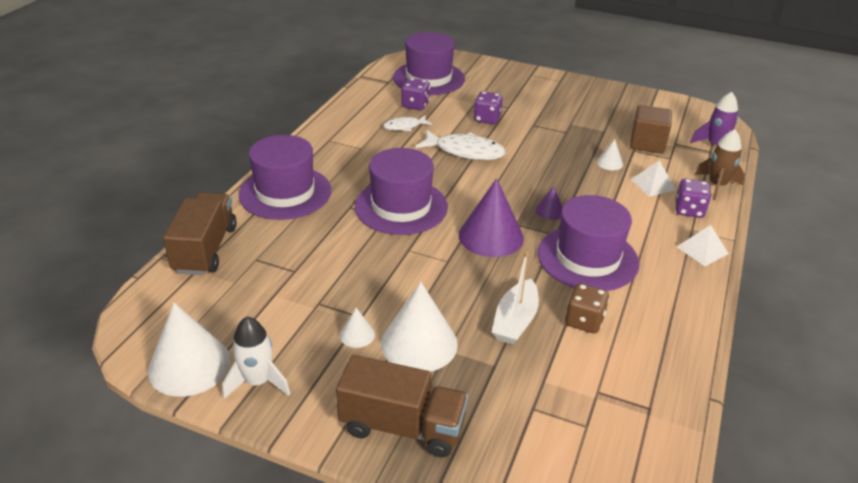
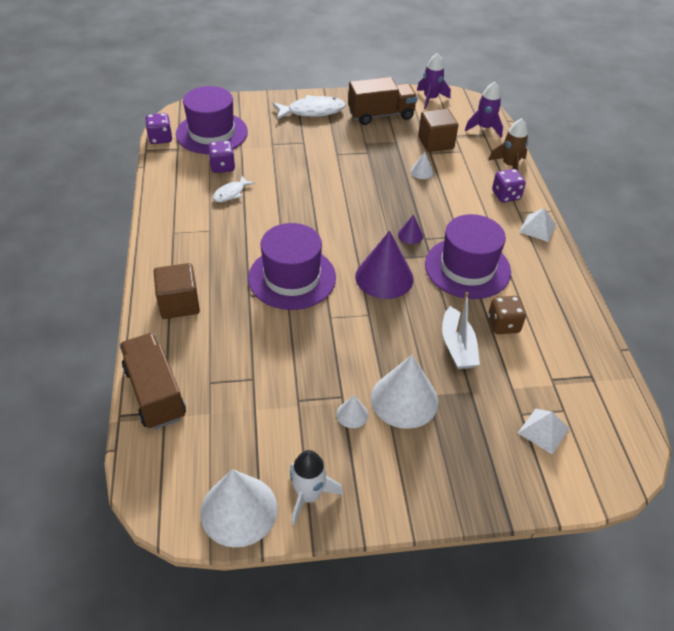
camera: 30 degrees left, 10 degrees up
purple hat [239,135,331,220] -> brown cube [154,263,200,319]
brown truck [336,355,468,458] -> brown truck moved to [348,77,418,125]
white fish [415,130,506,160] -> white fish moved to [273,95,346,120]
purple dice [473,91,503,124] -> purple dice moved to [145,113,172,144]
white pyramid [630,160,676,197] -> white pyramid moved to [518,408,569,454]
none -> purple rocket [417,53,451,110]

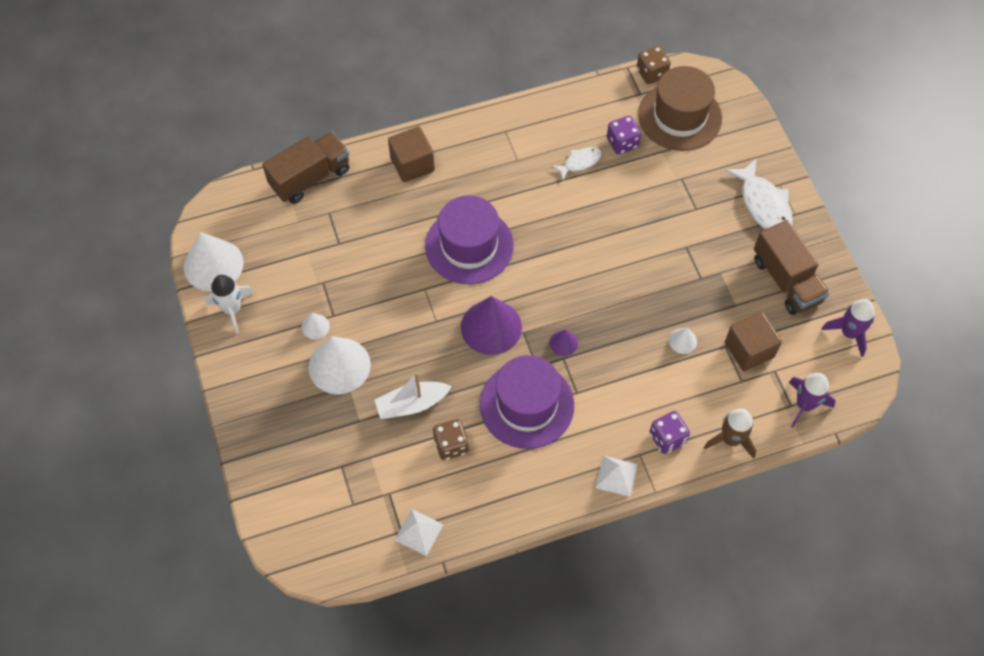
camera: 80 degrees right, 15 degrees up
purple dice [145,113,172,144] -> brown dice [637,46,671,84]
purple hat [176,86,248,154] -> brown hat [638,66,722,151]
white fish [213,176,255,202] -> white fish turned 120 degrees clockwise [552,147,601,179]
white pyramid [518,408,569,454] -> white pyramid moved to [395,509,444,556]

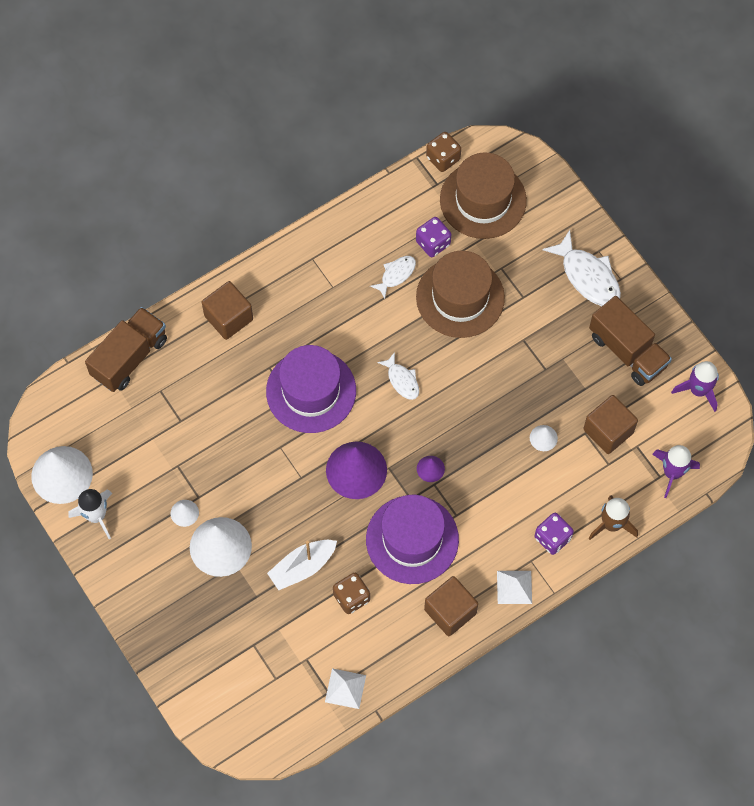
camera: 15 degrees left, 5 degrees up
none -> white fish [377,352,419,400]
none -> brown hat [416,250,505,338]
none -> brown cube [424,576,478,636]

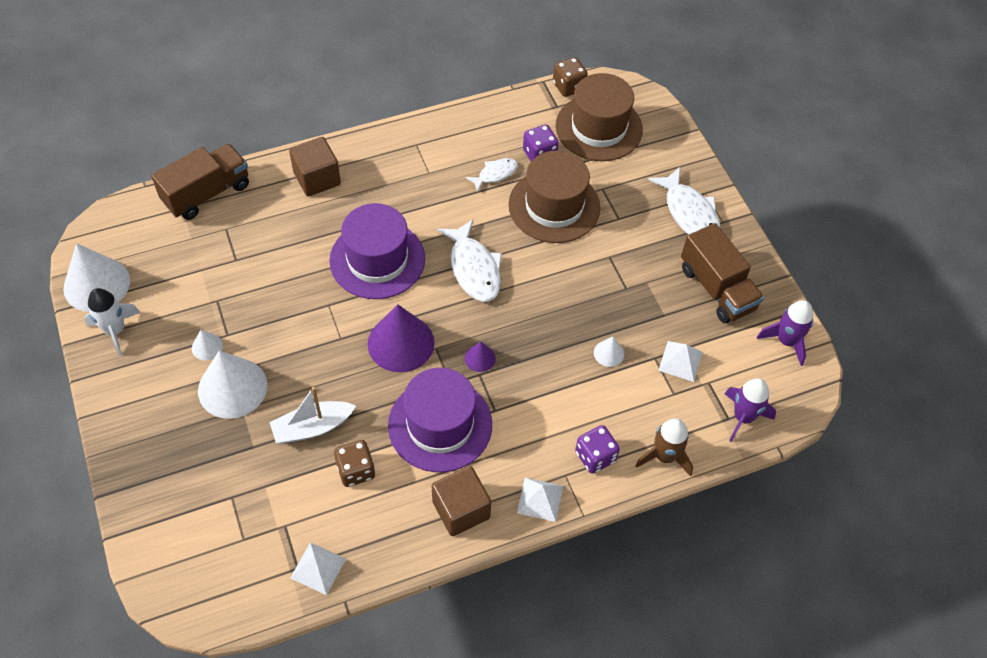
camera: 10 degrees right, 10 degrees down
white fish [377,352,419,400] -> white fish [437,219,502,302], size x1.75
brown cube [583,395,638,454] -> white pyramid [658,341,703,382]

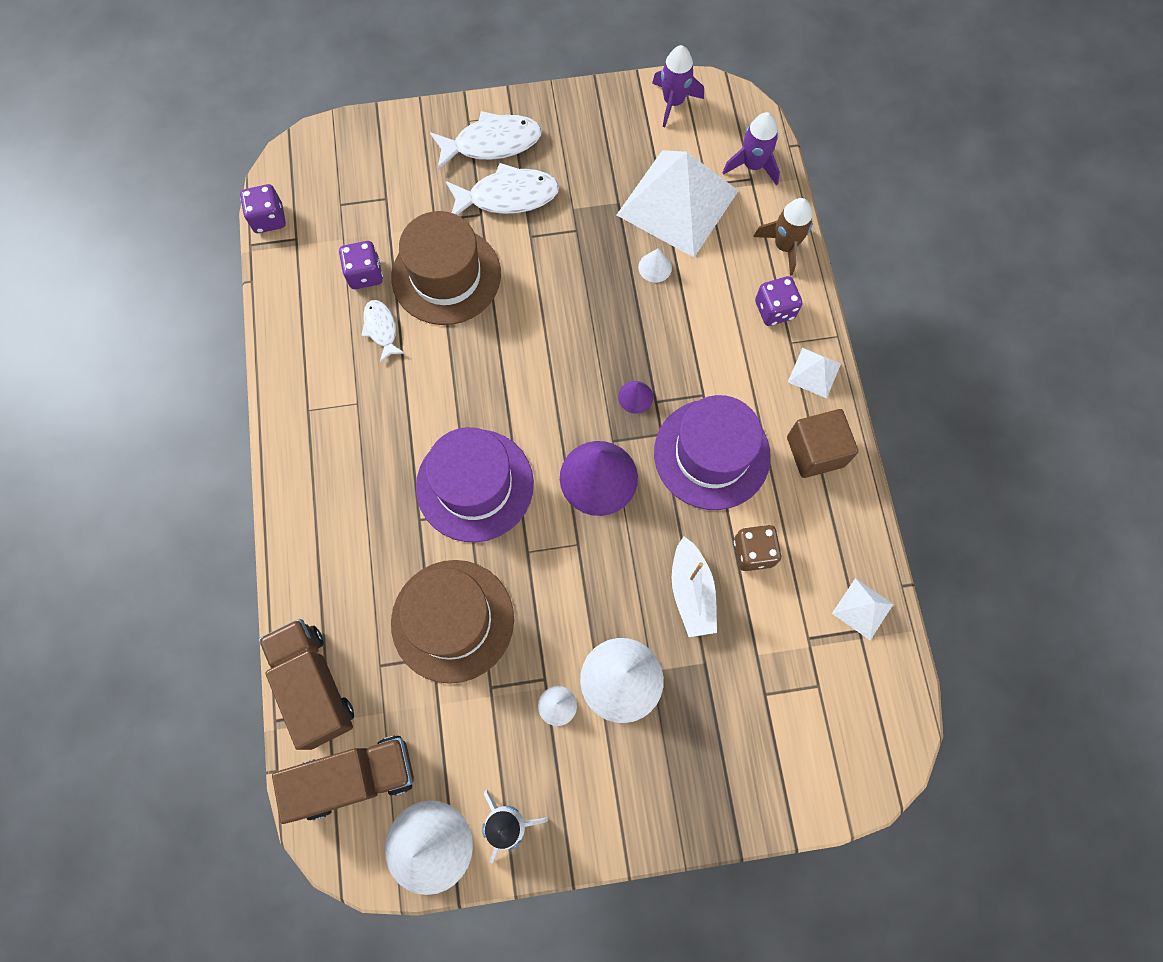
camera: 75 degrees left, 15 degrees up
brown cube [289,137,341,197] -> none
white fish [437,219,502,302] -> white fish moved to [446,163,559,215]
brown dice [553,57,588,97] -> purple dice [240,184,286,233]
brown hat [555,73,643,161] -> brown hat moved to [391,560,514,684]
white pyramid [658,341,703,382] -> white pyramid [617,150,739,257], size x2.30
brown truck [681,223,764,323] -> brown truck moved to [272,735,414,824]

